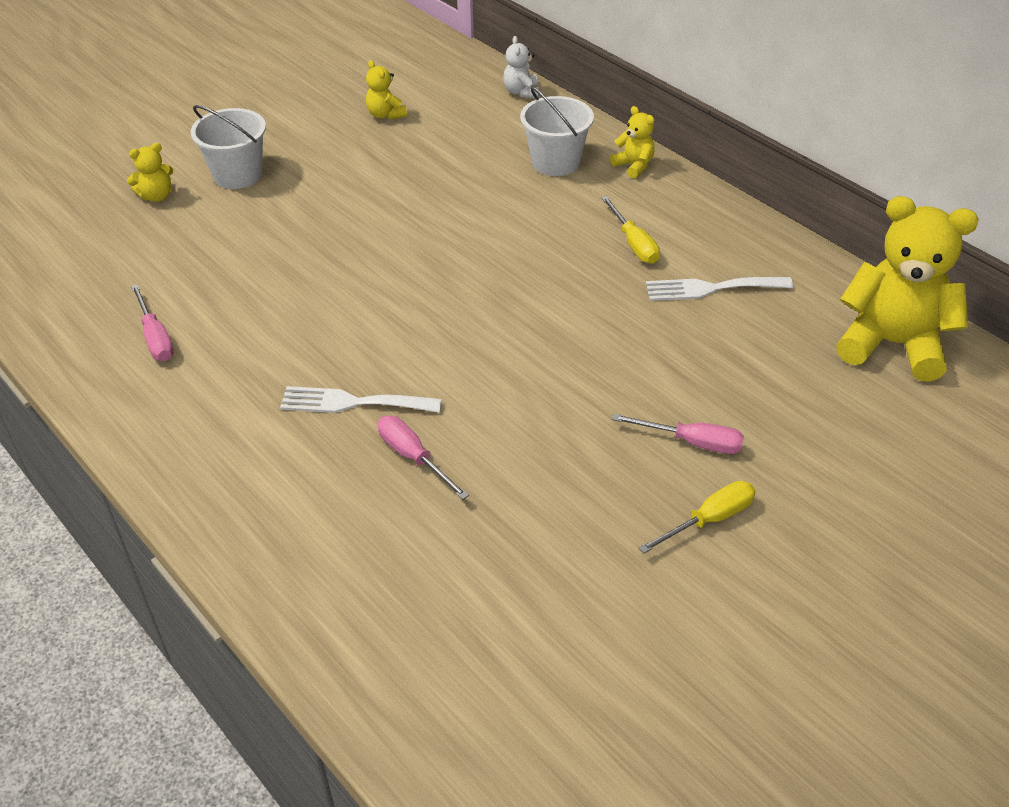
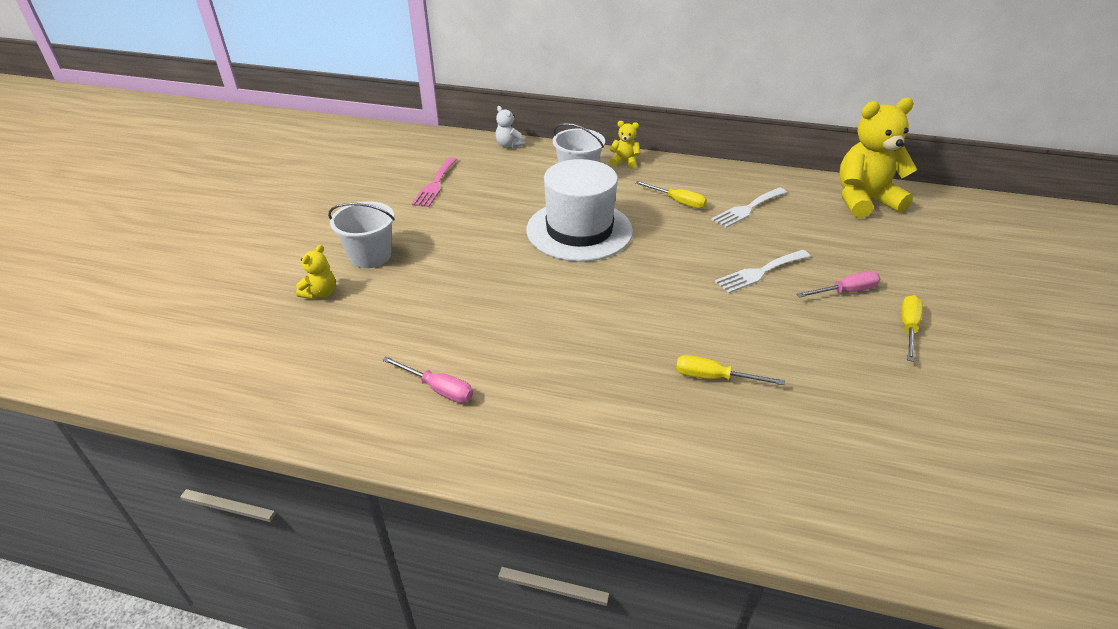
camera: 35 degrees left, 5 degrees down
white fork [280,386,442,413] -> white fork moved to [715,250,811,293]
yellow teddy bear [366,60,407,120] -> pink fork [412,157,457,207]
pink screwdriver [378,416,469,500] -> yellow screwdriver [676,355,785,385]
none -> white hat [527,159,633,262]

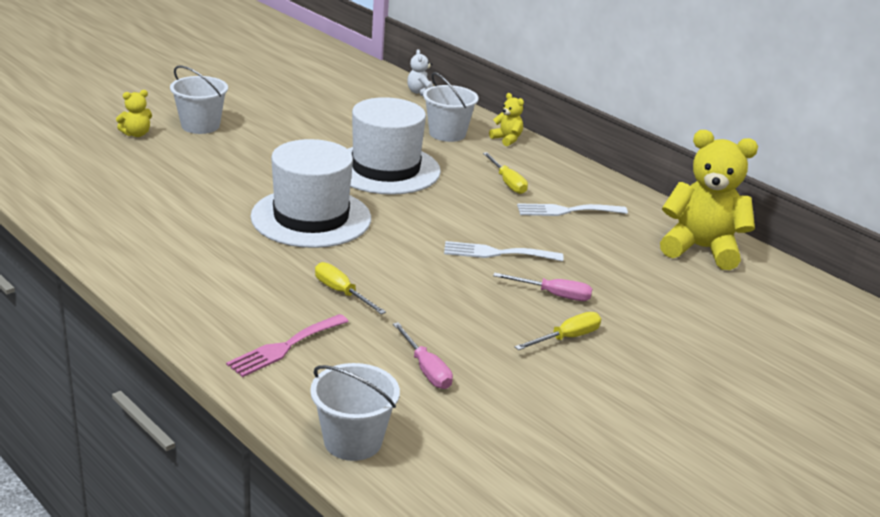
camera: 30 degrees right, 10 degrees down
pink screwdriver [382,356,473,403] -> pink screwdriver moved to [393,322,453,389]
pink fork [412,157,457,207] -> pink fork moved to [226,314,349,377]
none -> white hat [251,139,371,248]
none -> white bucket [310,363,400,461]

